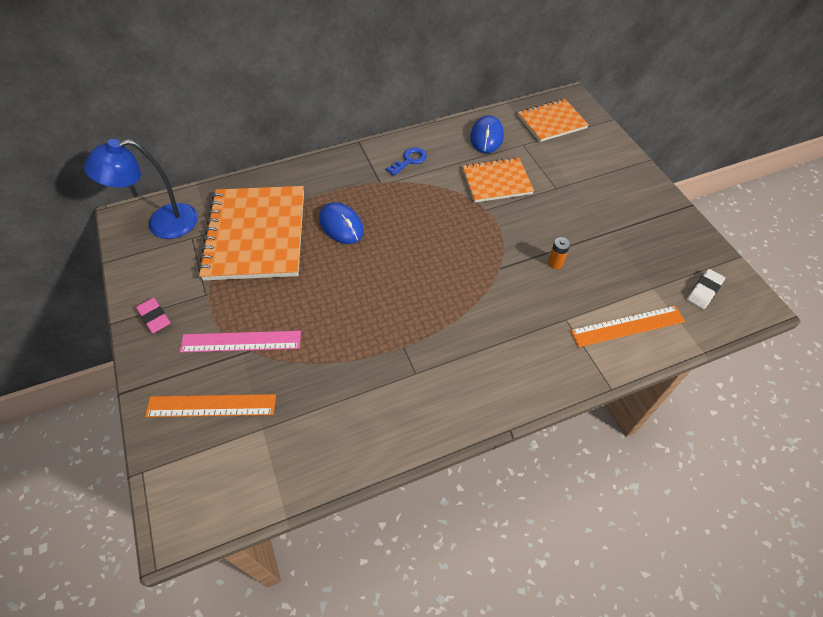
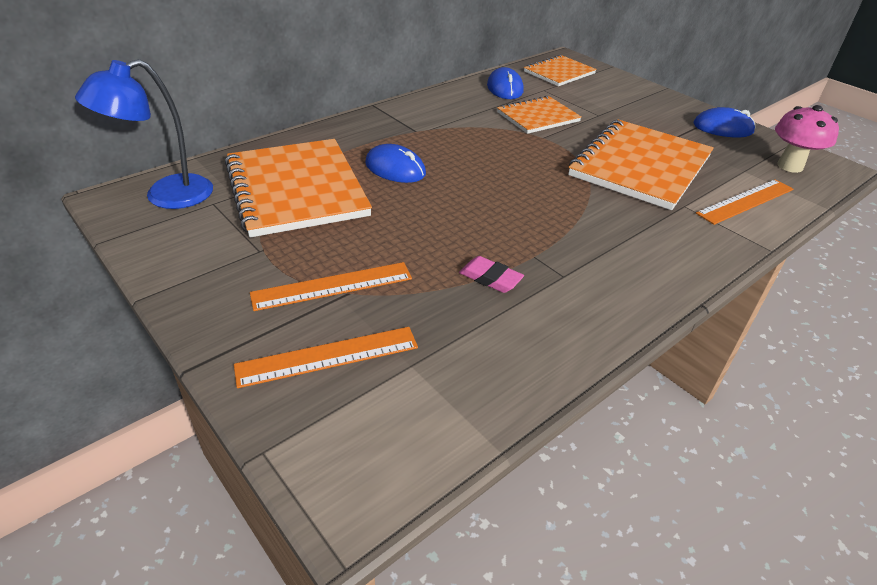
camera: 20 degrees left, 15 degrees down
pink eraser [136,297,171,333] -> pink eraser moved to [459,256,524,293]
pink ruler [180,331,301,353] -> orange ruler [250,262,412,311]
blue key [386,147,427,176] -> none
orange battery [548,237,570,269] -> orange notebook [568,120,714,210]
white eraser [687,269,725,309] -> pink mushroom [775,105,839,173]
none -> blue mouse [693,107,756,137]

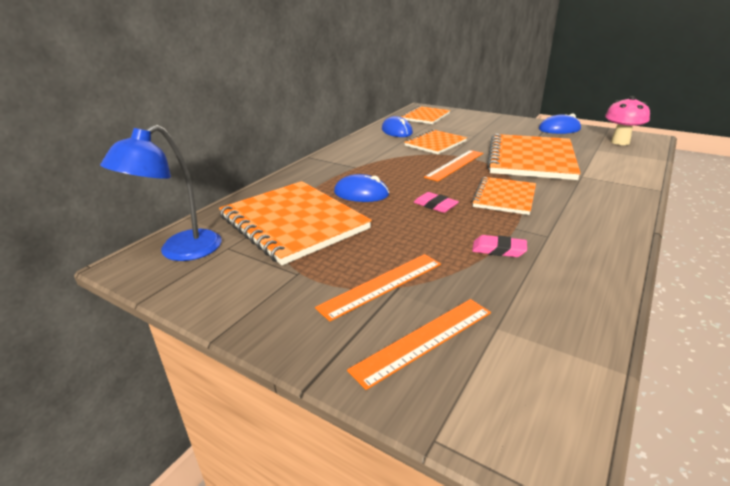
camera: 15 degrees left, 10 degrees down
orange ruler [696,179,793,225] -> orange ruler moved to [424,150,483,182]
none -> pink eraser [414,192,459,213]
none -> orange notebook [471,177,536,215]

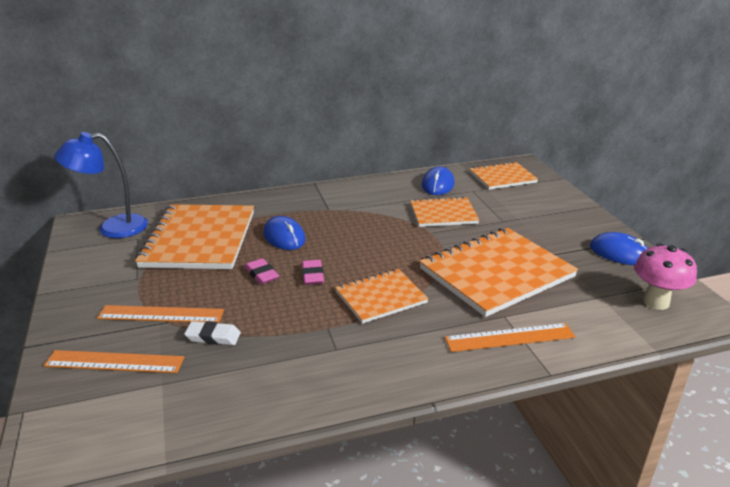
camera: 40 degrees right, 0 degrees up
orange ruler [424,150,483,182] -> orange ruler moved to [445,323,575,352]
pink eraser [472,235,527,257] -> pink eraser moved to [245,258,279,285]
none -> white eraser [184,321,241,345]

